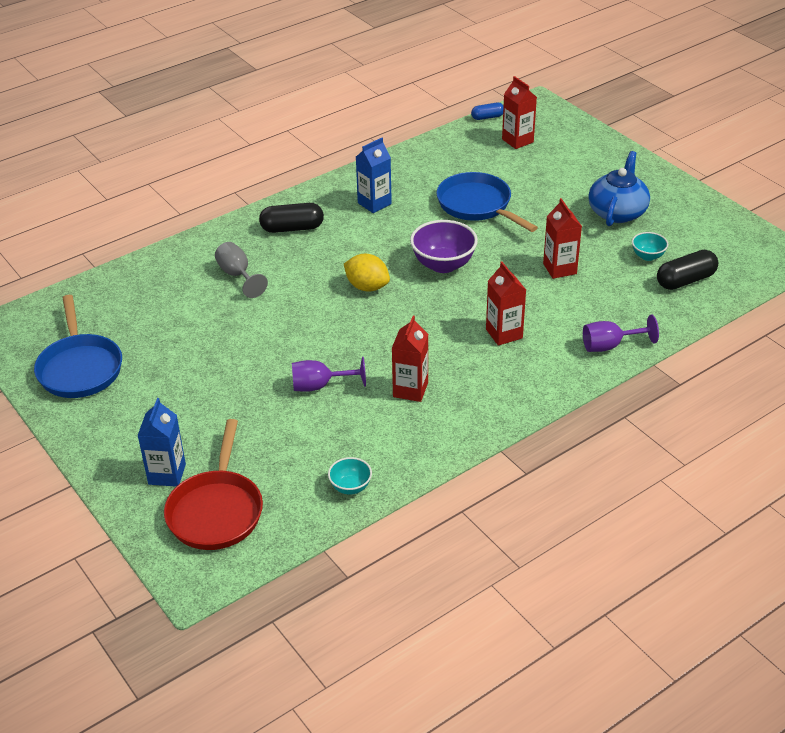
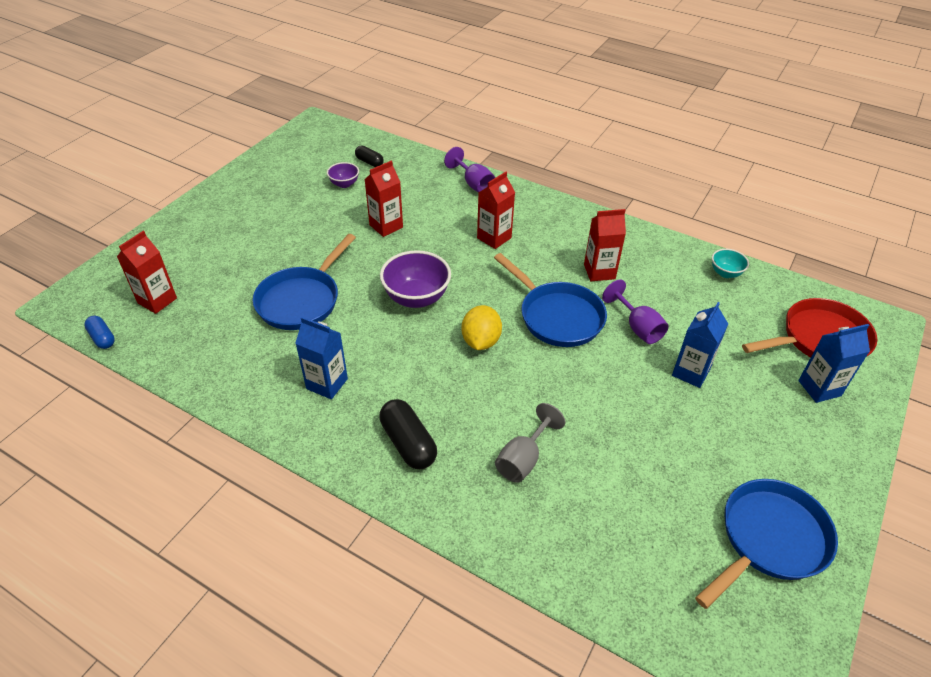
camera: 115 degrees left, 5 degrees up
blue teapot [588,151,650,226] -> none
turquoise bowl [632,232,668,261] -> purple bowl [327,162,359,188]
black capsule [657,250,718,290] -> black capsule [355,145,384,167], size x0.60
none -> blue pan [494,253,607,347]
none -> blue carton [672,302,728,388]

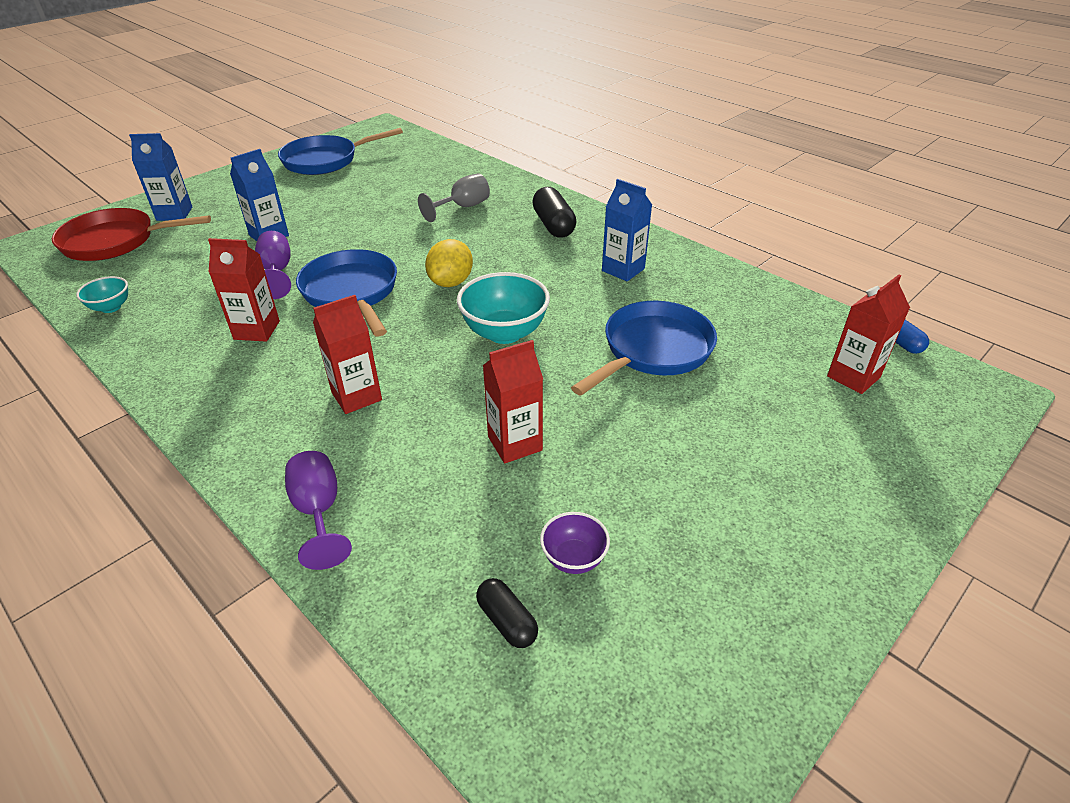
camera: 165 degrees left, 5 degrees down
purple bowl [380,250,451,308] -> turquoise bowl [457,272,550,344]

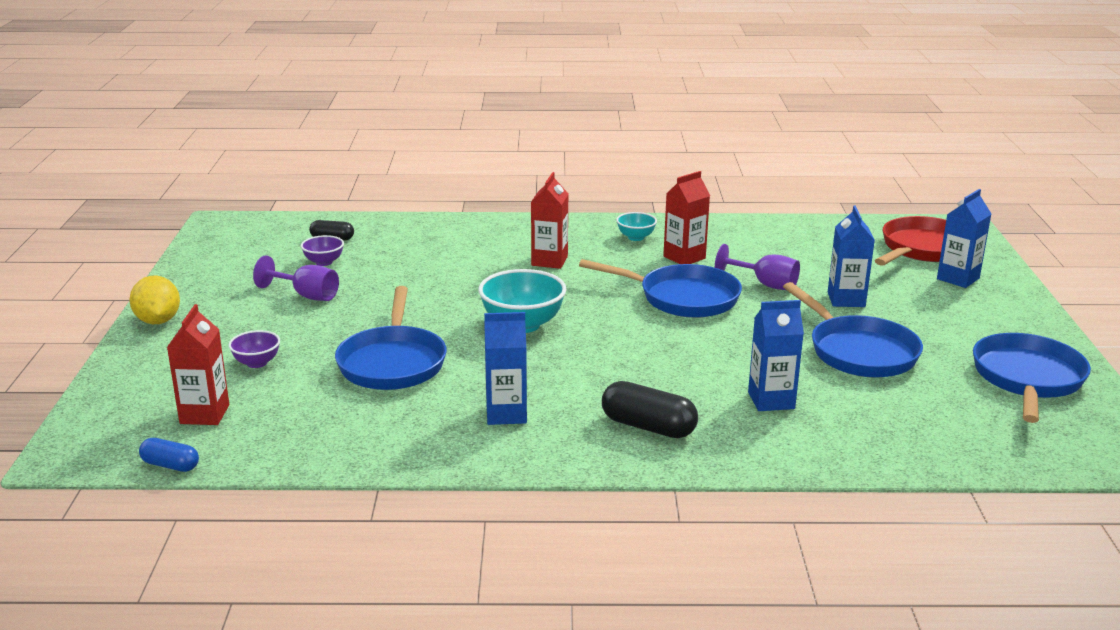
camera: 135 degrees right, 15 degrees down
turquoise bowl [76,276,128,313] -> turquoise bowl moved to [616,212,657,241]
purple goblet [285,451,352,570] -> purple goblet moved to [253,255,339,301]
grey goblet [418,173,490,222] -> blue carton [748,300,804,411]
yellow lemon [425,239,473,287] -> yellow lemon moved to [129,276,180,324]
red carton [483,340,543,463] -> none
none -> purple bowl [228,330,280,368]
none -> blue pan [783,282,923,377]

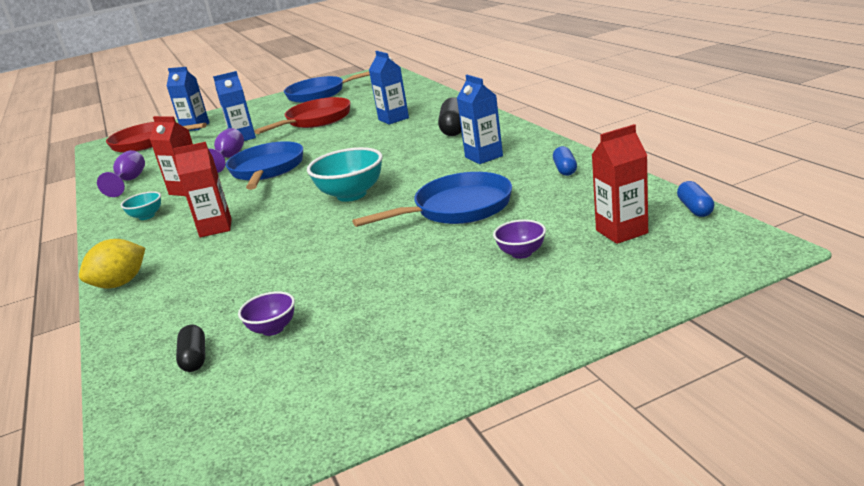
camera: 110 degrees left, 0 degrees up
yellow lemon [129,276,180,324] -> yellow lemon moved to [79,239,145,288]
purple goblet [253,255,339,301] -> purple goblet moved to [97,150,145,197]
blue pan [783,282,923,377] -> red pan [254,97,351,134]
none -> blue capsule [553,146,577,176]

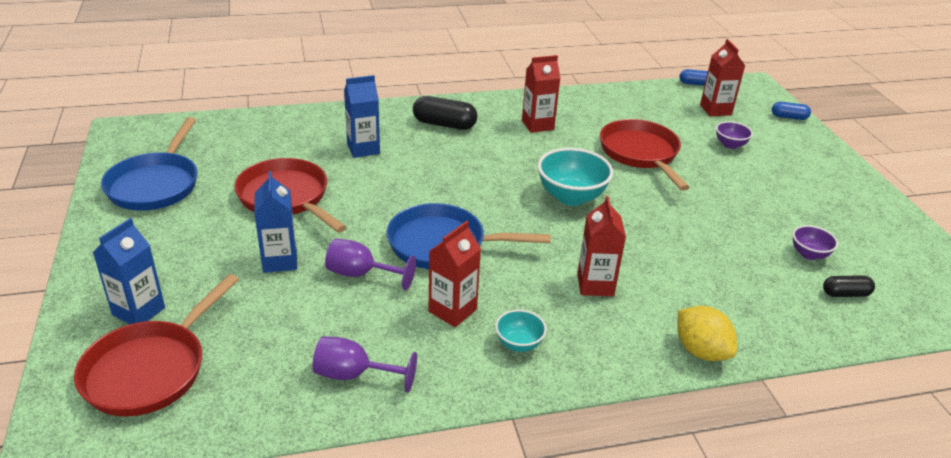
camera: 85 degrees left, 10 degrees up
blue pan [352,172,512,227] -> red pan [600,119,690,191]
blue carton [457,75,503,164] -> red carton [522,55,560,133]
blue capsule [553,146,577,176] -> blue capsule moved to [772,102,811,120]

